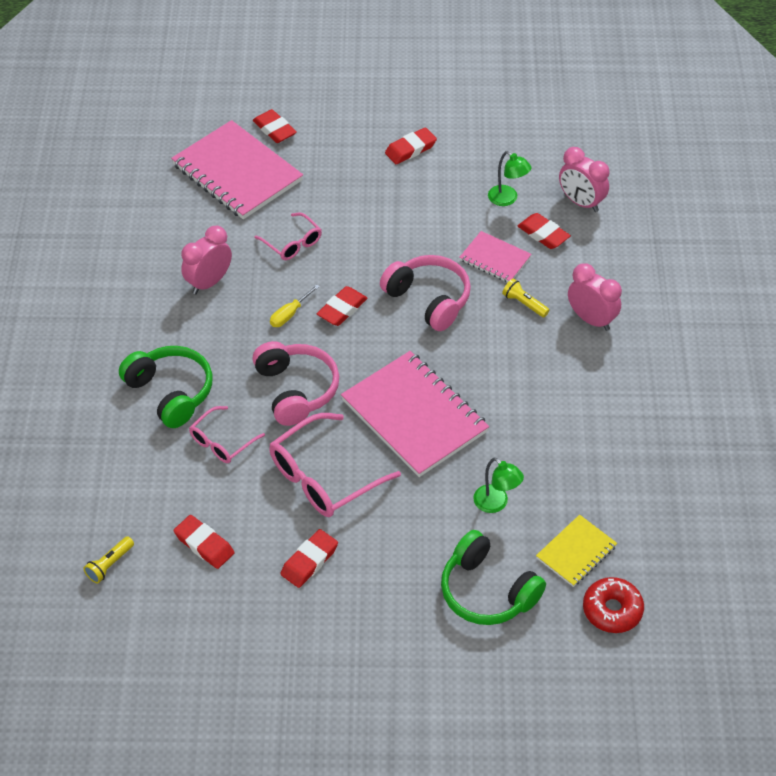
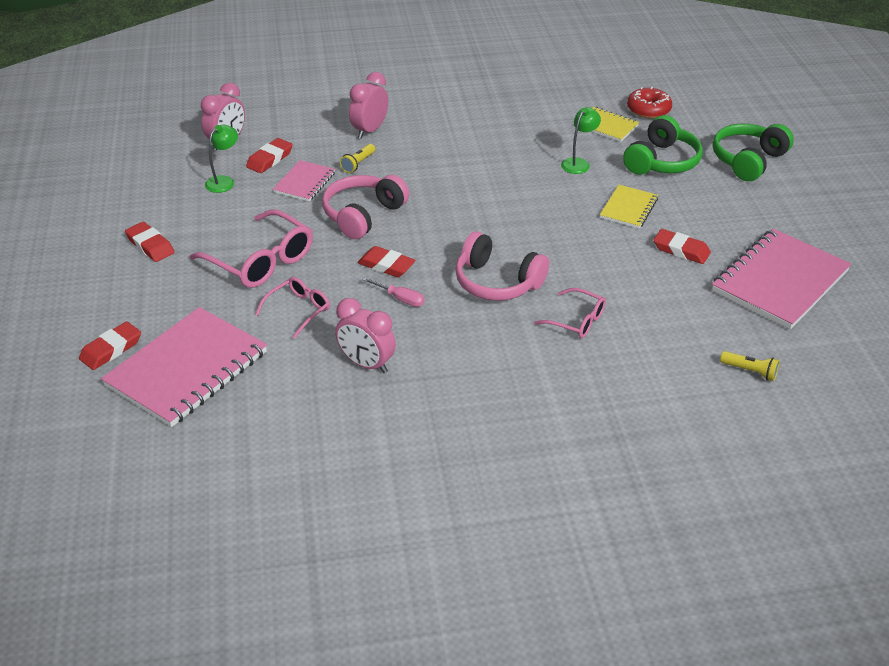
camera: 100 degrees left, 10 degrees down
green headphones [119,346,213,428] -> green headphones moved to [713,124,794,181]
red eraser [174,515,234,569] -> none
pink headphones [252,341,339,426] -> pink headphones turned 120 degrees counterclockwise [455,231,549,301]
pink glasses [269,413,401,517] -> pink glasses moved to [190,210,313,288]
yellow screwdriver [270,284,320,327] -> pink screwdriver [362,277,425,307]
pink notebook [341,351,489,477] -> pink notebook moved to [712,229,851,329]
none -> yellow notebook [600,185,658,229]

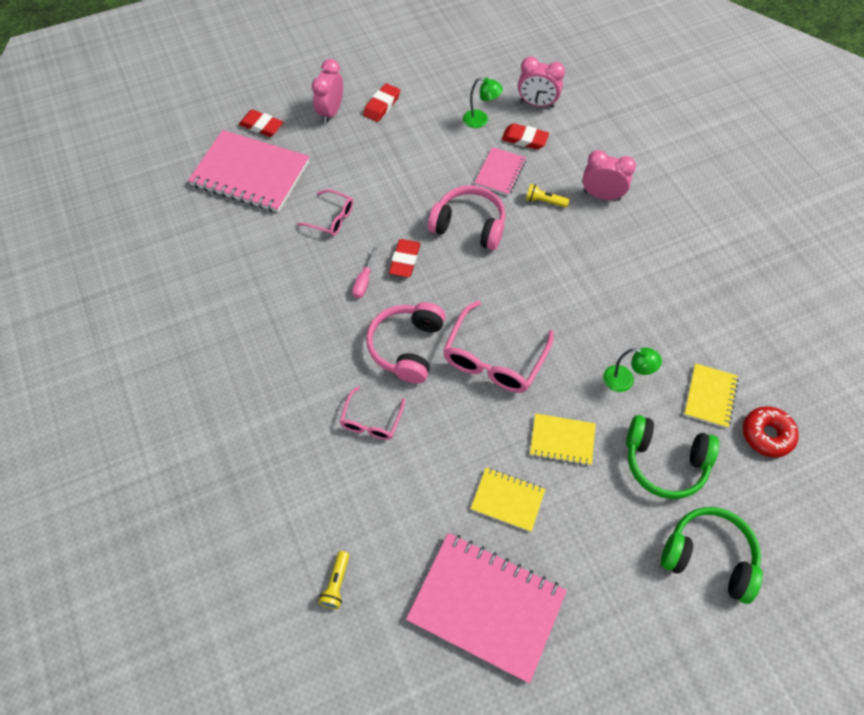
camera: 75 degrees right, 20 degrees up
pink glasses [190,210,313,288] -> pink glasses moved to [443,301,554,393]
pink notebook [273,160,335,202] -> pink notebook turned 75 degrees counterclockwise [474,147,526,196]
pink clock [335,298,396,373] -> pink clock moved to [312,59,343,124]
red eraser [654,229,711,264] -> yellow notebook [471,468,545,532]

